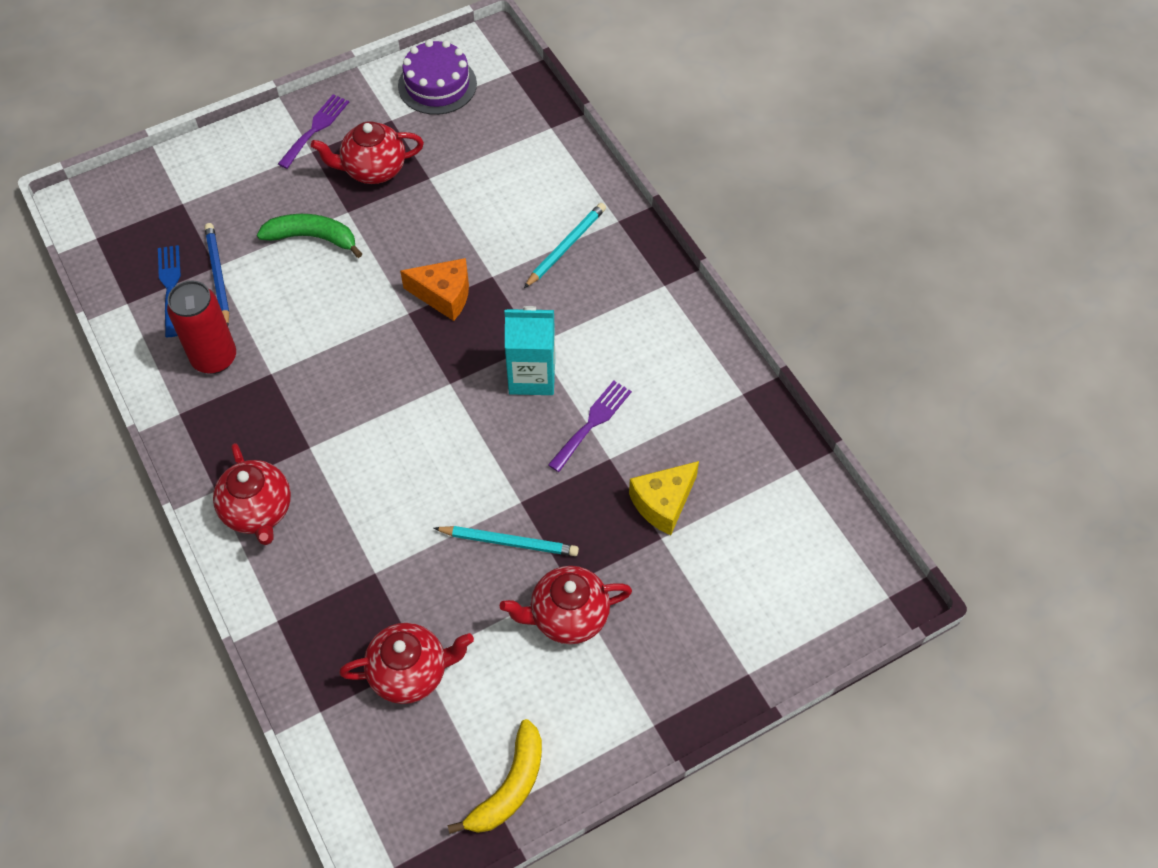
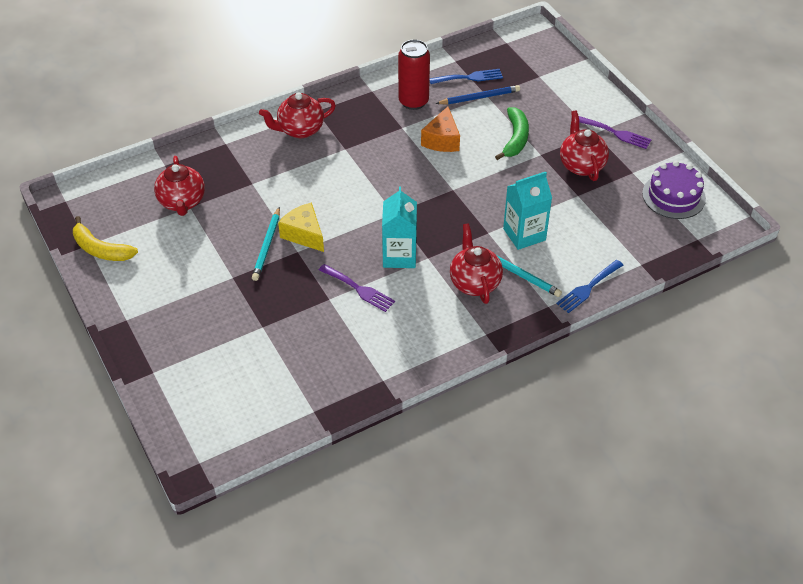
camera: 90 degrees right, 10 degrees down
orange cheese [400,258,469,321] -> orange cheese moved to [421,106,460,152]
red teapot [500,566,632,644] -> red teapot moved to [450,223,503,304]
yellow cheese [629,461,699,535] -> yellow cheese moved to [278,203,324,252]
none -> turquoise carton [503,172,552,250]
none -> blue fork [556,260,623,313]

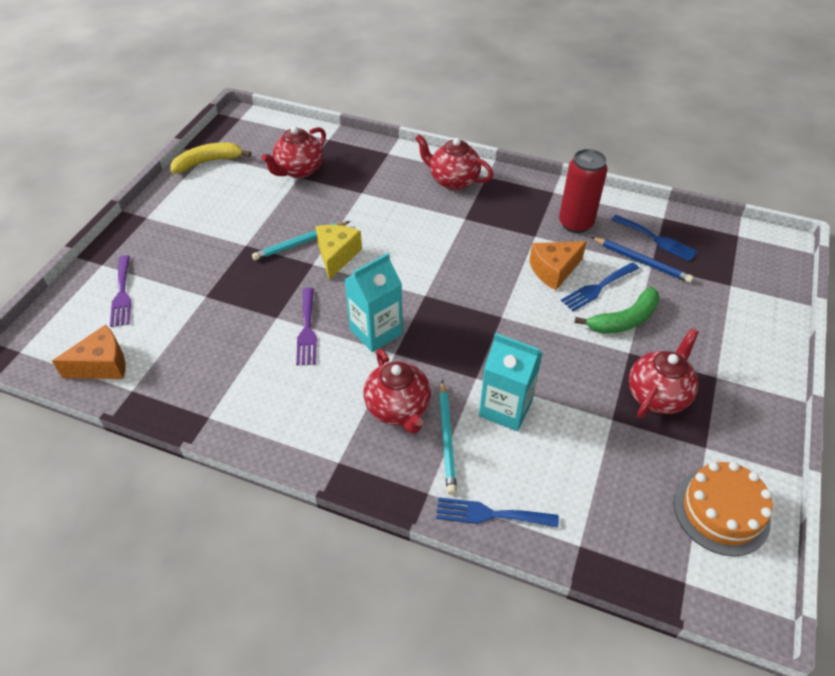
camera: 50 degrees right, 0 degrees up
yellow banana [73,216,138,261] -> yellow banana turned 75 degrees clockwise [170,142,251,173]
red teapot [450,223,503,304] -> red teapot turned 120 degrees clockwise [364,348,431,434]
purple fork [579,116,652,149] -> purple fork moved to [110,255,131,327]
purple cake [642,161,706,219] -> orange cake [674,462,773,556]
none -> orange cheese [52,325,125,379]
none -> blue fork [561,262,639,312]

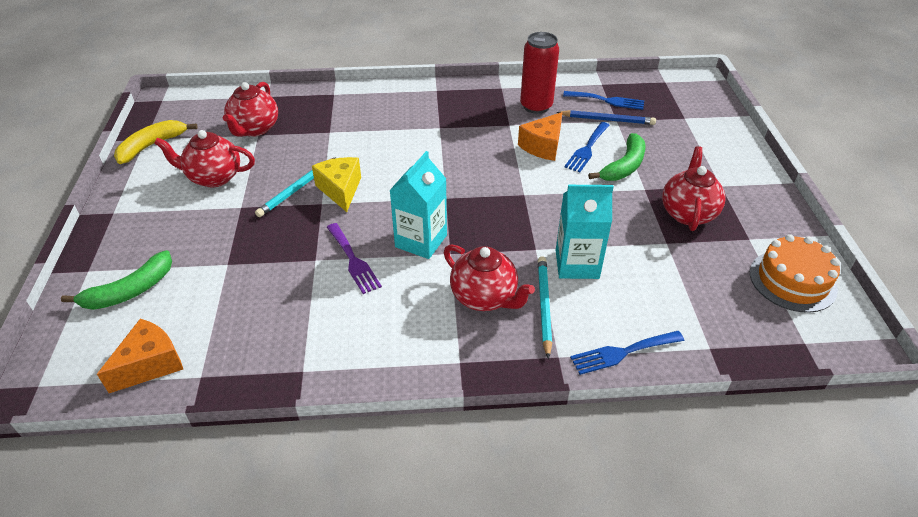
camera: 25 degrees left, 5 degrees down
purple fork [110,255,131,327] -> green banana [61,250,172,310]
red teapot [415,134,493,190] -> red teapot moved to [154,130,255,188]
turquoise pencil [439,380,457,495] -> turquoise pencil turned 150 degrees counterclockwise [538,256,552,359]

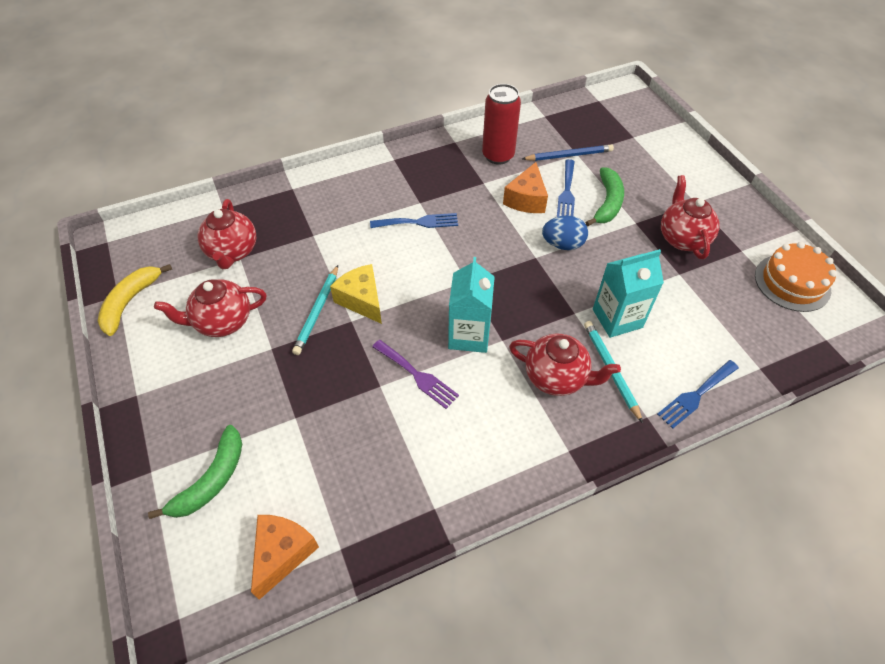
camera: 20 degrees left, 10 degrees up
blue fork [563,91,644,110] -> blue fork moved to [370,213,458,228]
none -> blue egg [542,215,588,250]

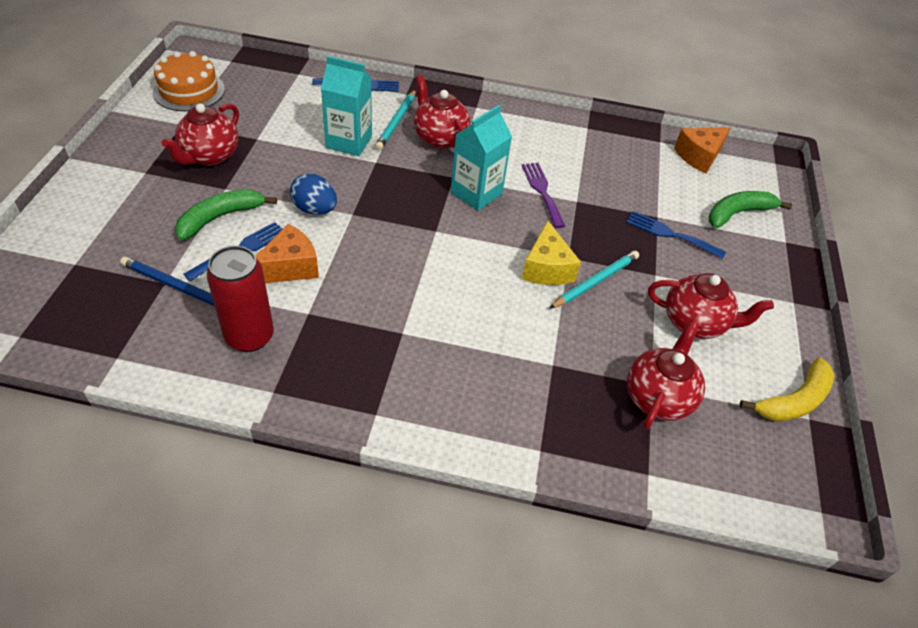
camera: 150 degrees left, 5 degrees down
blue fork [370,213,458,228] -> blue fork moved to [626,211,726,259]

